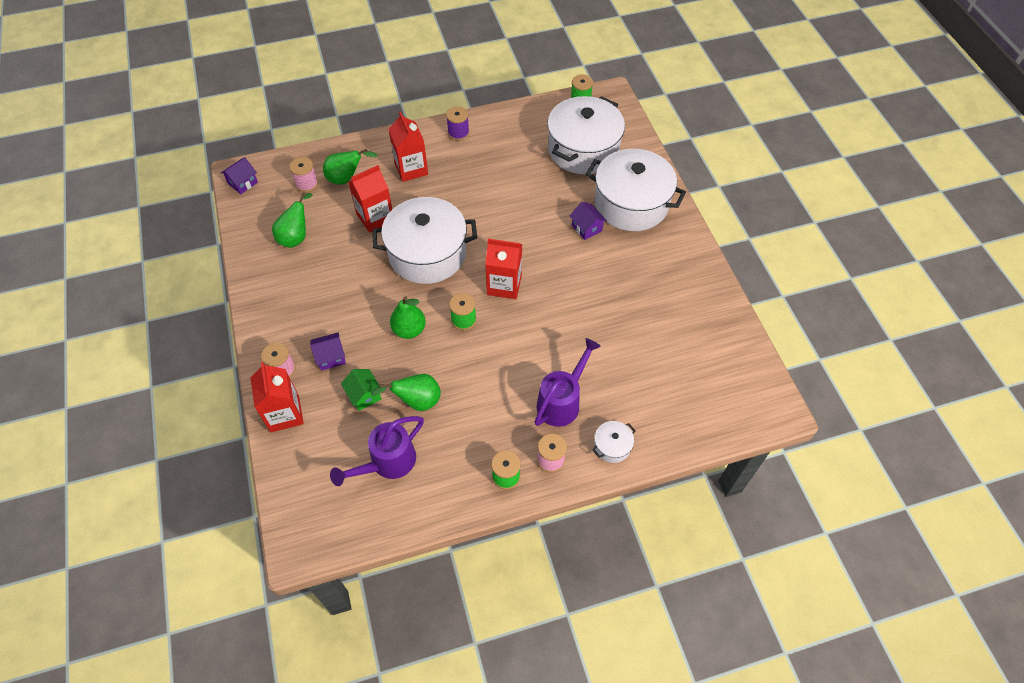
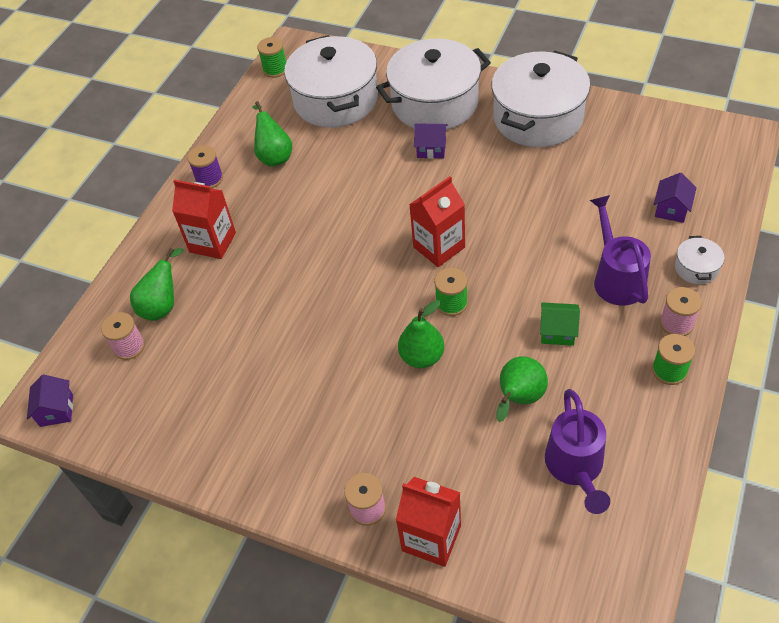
camera: 45 degrees left, 5 degrees down
green pear [272,192,313,248] -> green pear moved to [252,101,292,166]
purple house [310,332,346,371] -> purple house moved to [654,173,696,223]
green house [341,369,381,411] -> green house moved to [540,302,580,346]
red carton [348,165,392,233] -> none
white pot [372,197,477,284] -> white pot moved to [491,51,590,147]

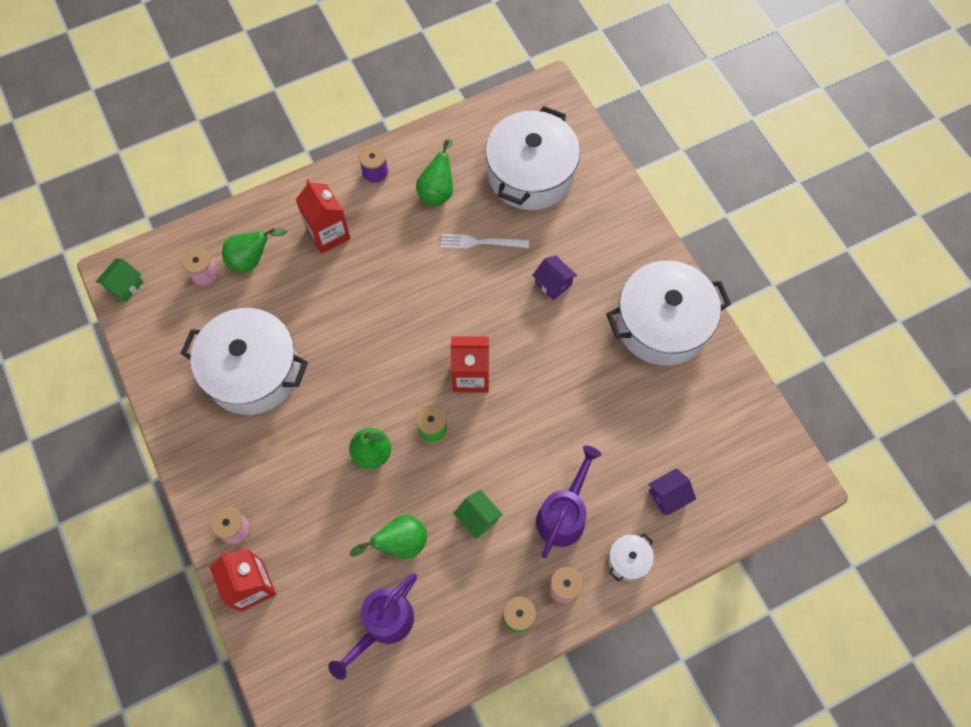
camera: 35 degrees right, 15 degrees up
purple house [27,374,73,427] -> green house [96,258,143,302]
green spool [257,37,286,78] -> none
white pot [376,39,491,130] -> white pot moved to [180,308,308,415]
none -> white fork [440,234,529,249]

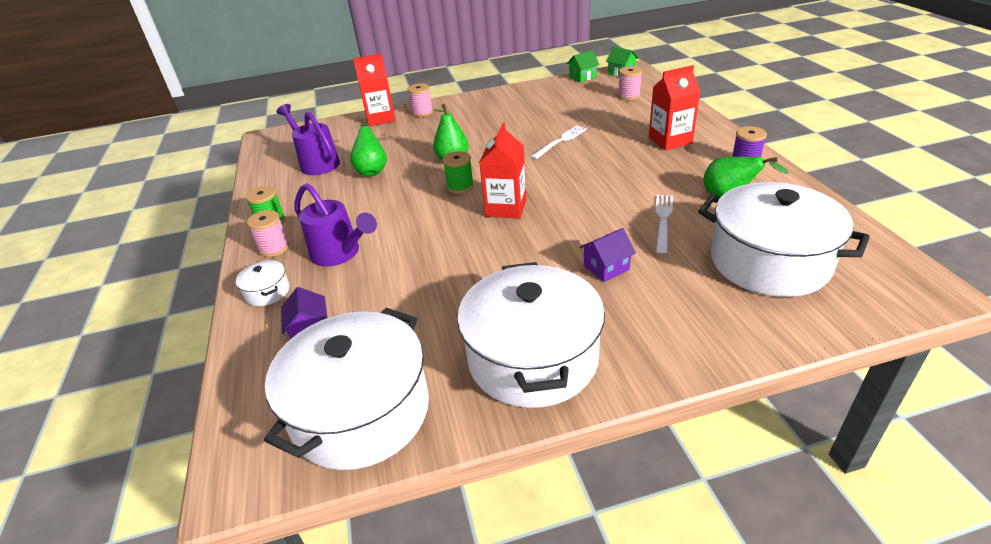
camera: 105 degrees right, 30 degrees down
white pot [180,308,308,415] -> white pot moved to [264,308,429,470]
green pear [222,228,287,272] -> none
green house [453,490,503,539] -> green house moved to [567,50,599,82]
none -> white fork [530,125,587,159]

